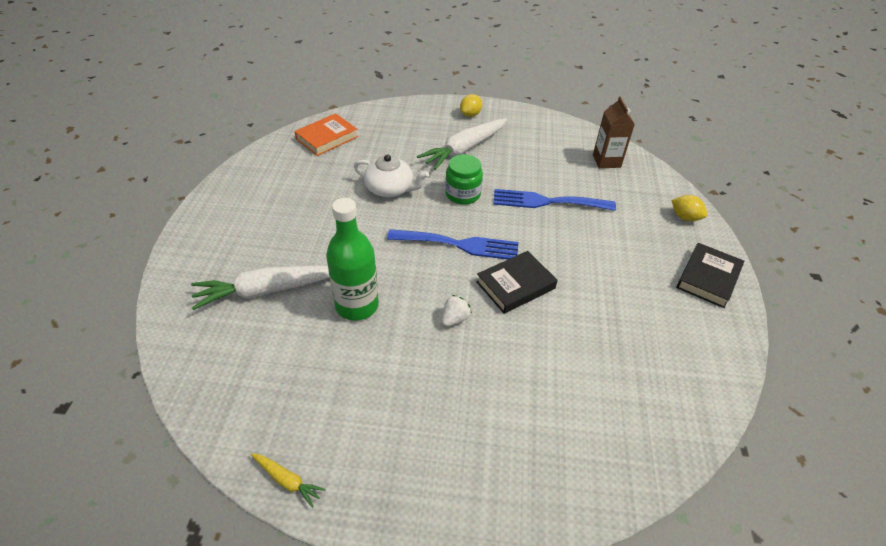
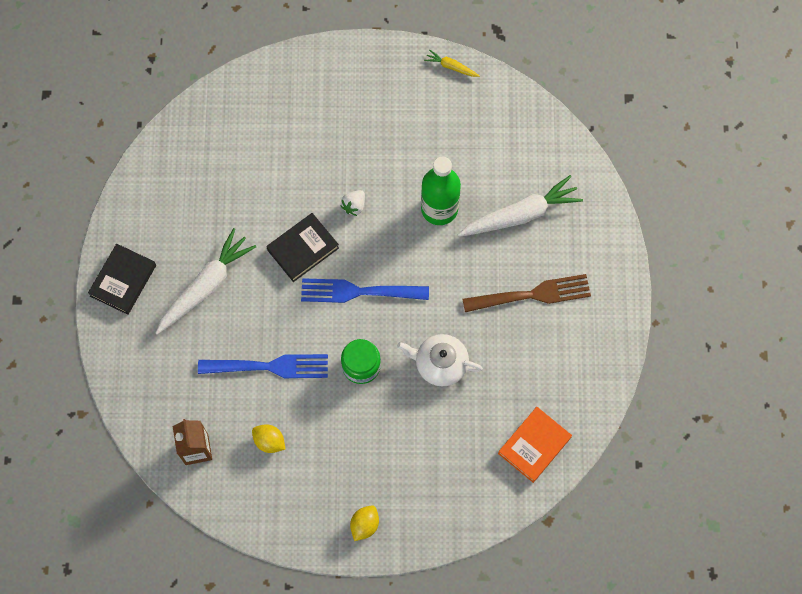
camera: 175 degrees right, 25 degrees up
white carrot [417,118,507,170] -> white carrot moved to [156,228,256,335]
yellow lemon [671,195,707,221] -> yellow lemon moved to [252,424,286,453]
none -> brown fork [463,274,591,312]

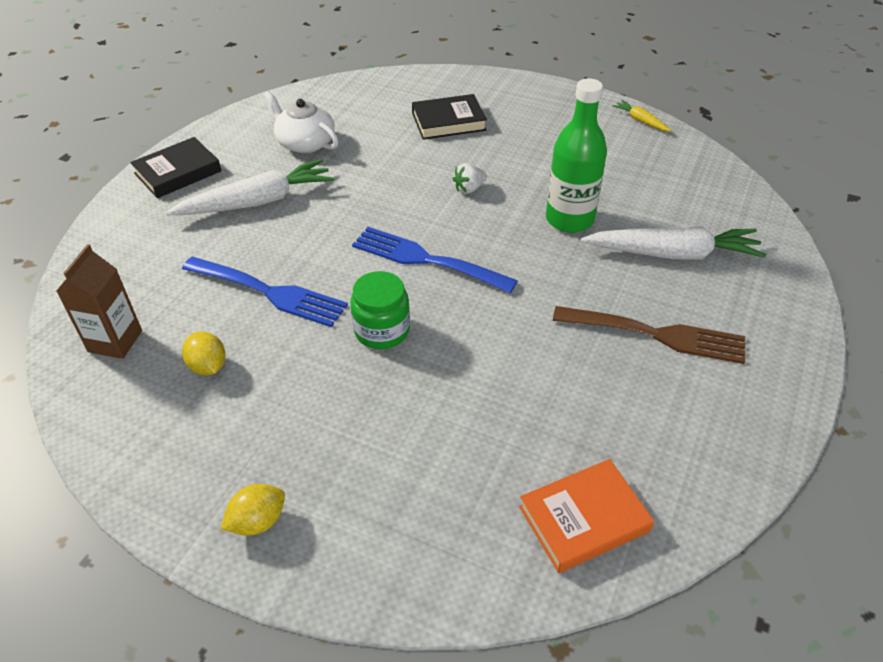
camera: 25 degrees right, 25 degrees down
black book [266,213,339,282] -> black book moved to [412,94,487,140]
white teapot [397,334,483,386] -> white teapot moved to [264,91,339,153]

